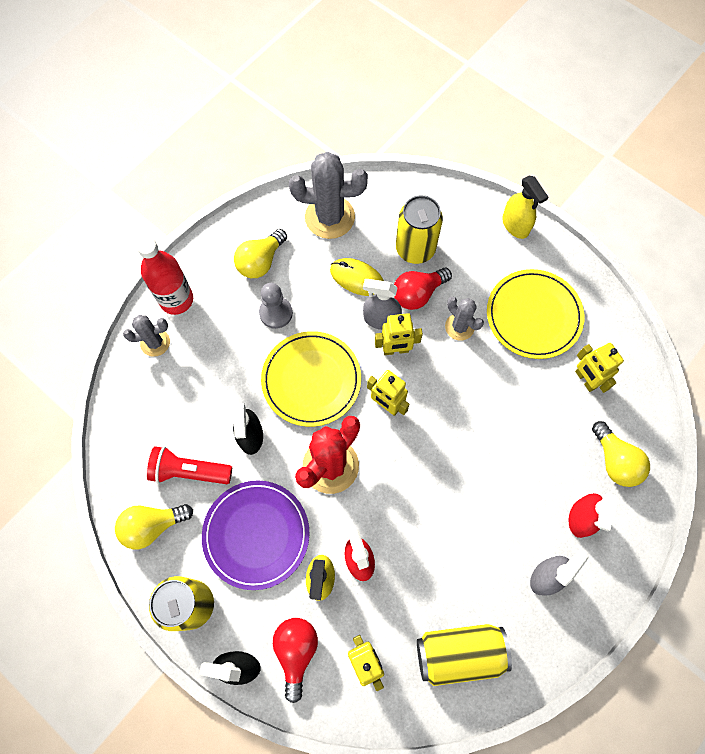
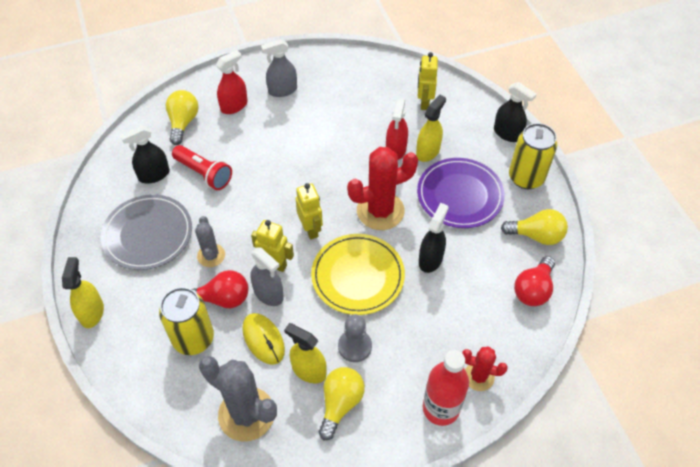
camera: 150 degrees left, 15 degrees down
grey cactus [123,315,170,357] -> red cactus [462,346,508,391]
red flashlight [147,446,232,484] -> red flashlight moved to [172,145,232,190]
yellow light bulb [234,229,287,278] -> yellow light bulb turned 45 degrees counterclockwise [319,367,365,440]
red light bulb [273,618,318,703] -> red light bulb moved to [514,256,555,306]
yellow can [417,624,512,686] -> none
yellow plate [487,269,584,359] -> grey plate [101,195,192,270]
yellow robot [575,343,624,393] -> black spray bottle [120,126,170,184]
none -> yellow spray bottle [284,323,327,383]

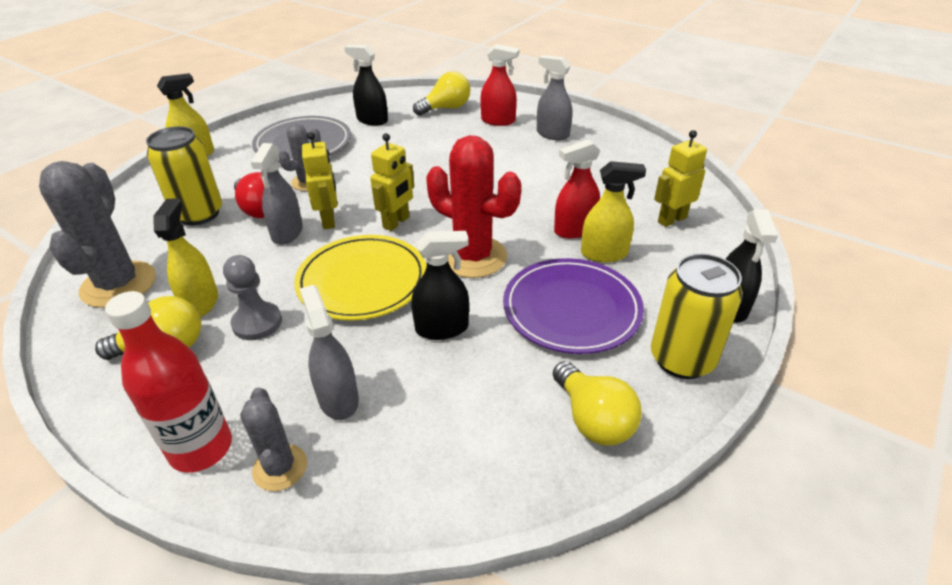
camera: 55 degrees right, 15 degrees down
red flashlight [172,145,232,190] -> none
yellow mouse [242,313,285,365] -> none
red cactus [462,346,508,391] -> grey cactus [240,387,307,491]
red light bulb [514,256,555,306] -> none
none -> grey spray bottle [300,285,359,420]

